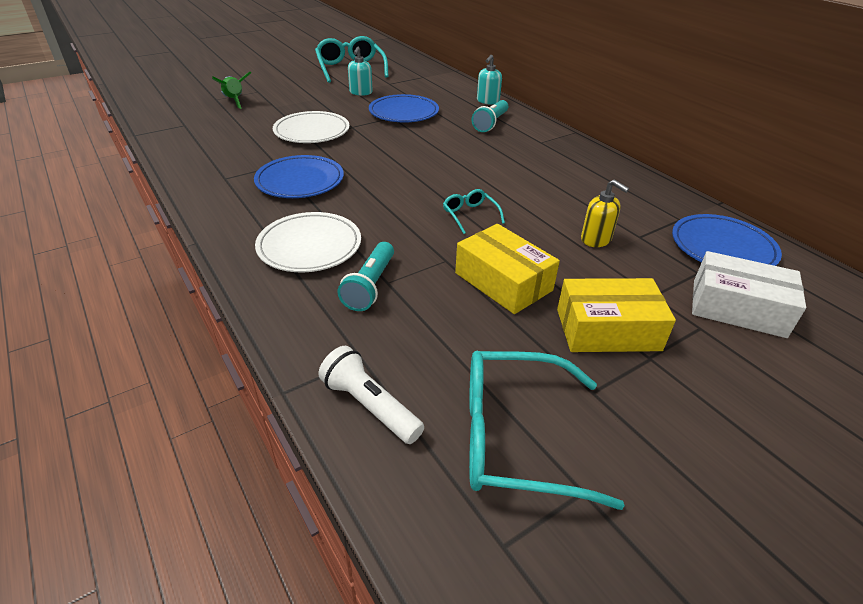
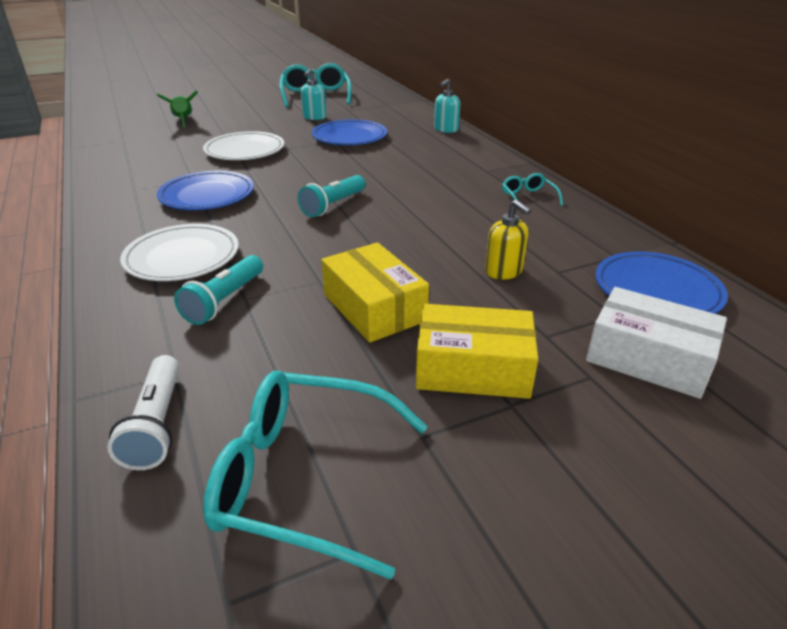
camera: 10 degrees right, 5 degrees down
white flashlight [318,346,424,444] -> white flashlight turned 150 degrees counterclockwise [107,355,179,470]
turquoise glasses [443,189,505,234] -> turquoise glasses moved to [502,173,563,212]
turquoise flashlight [472,100,508,132] -> turquoise flashlight moved to [298,175,365,217]

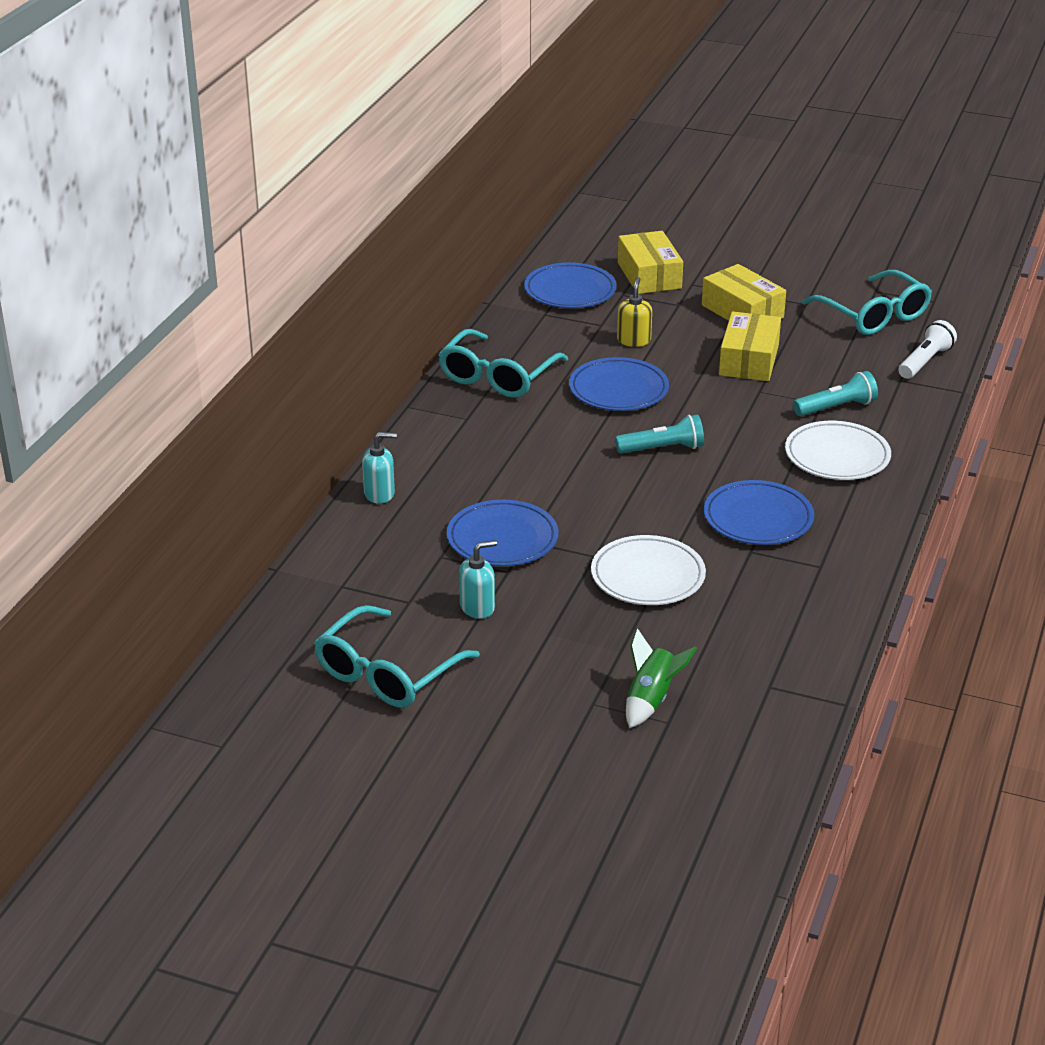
camera: 135 degrees left, 0 degrees up
turquoise glasses [502,173,563,212] -> turquoise glasses [438,329,568,398], size x2.03
white box [586,287,727,399] -> yellow box [618,231,683,294]
none -> blue plate [569,357,669,411]

